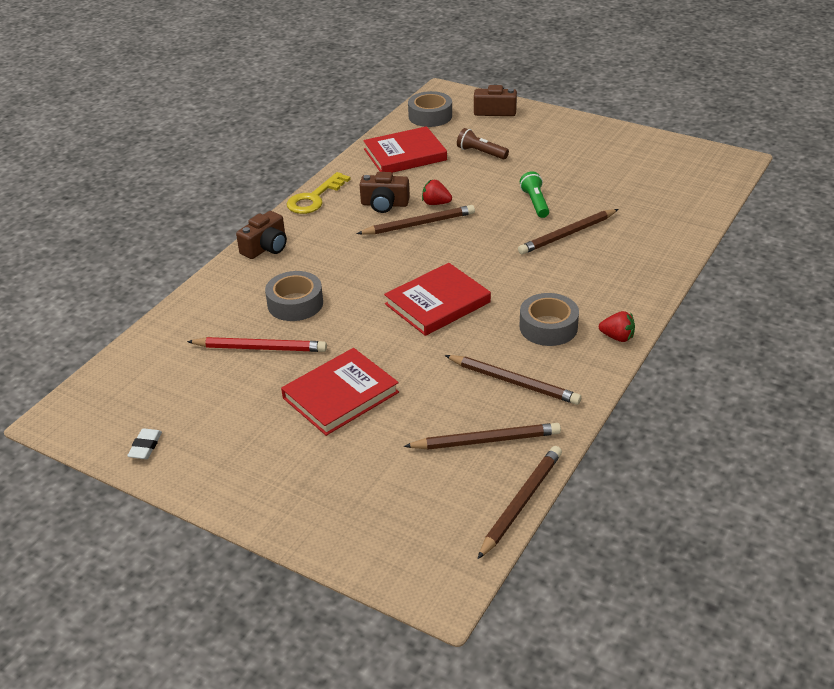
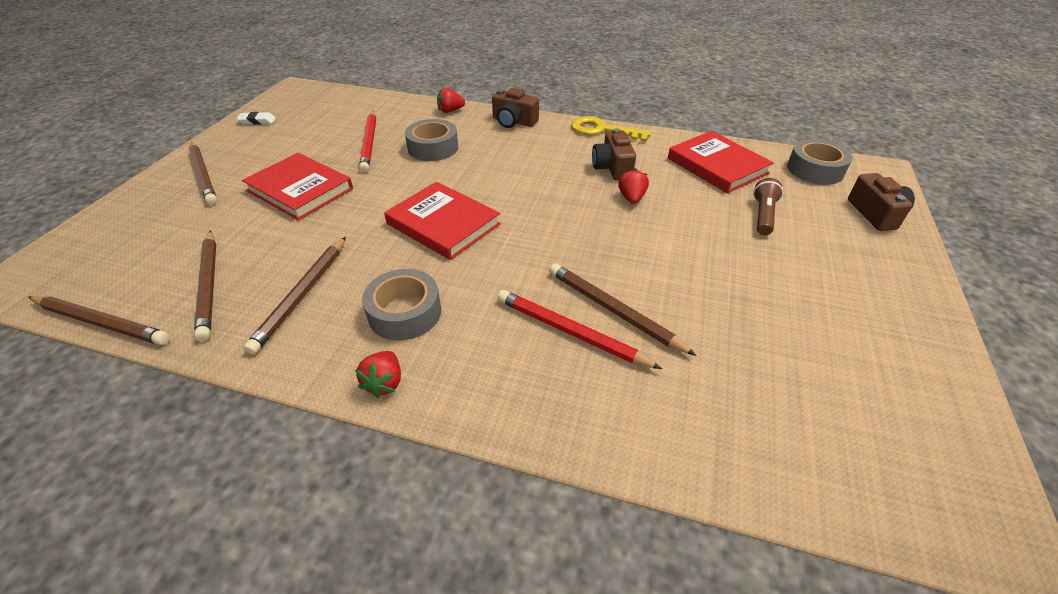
camera: 75 degrees right, 5 degrees up
brown pencil [357,205,475,235] -> brown pencil moved to [189,142,217,205]
green flashlight [520,171,549,218] -> none
none -> red strawberry [437,87,465,113]
none -> red pencil [497,290,662,369]

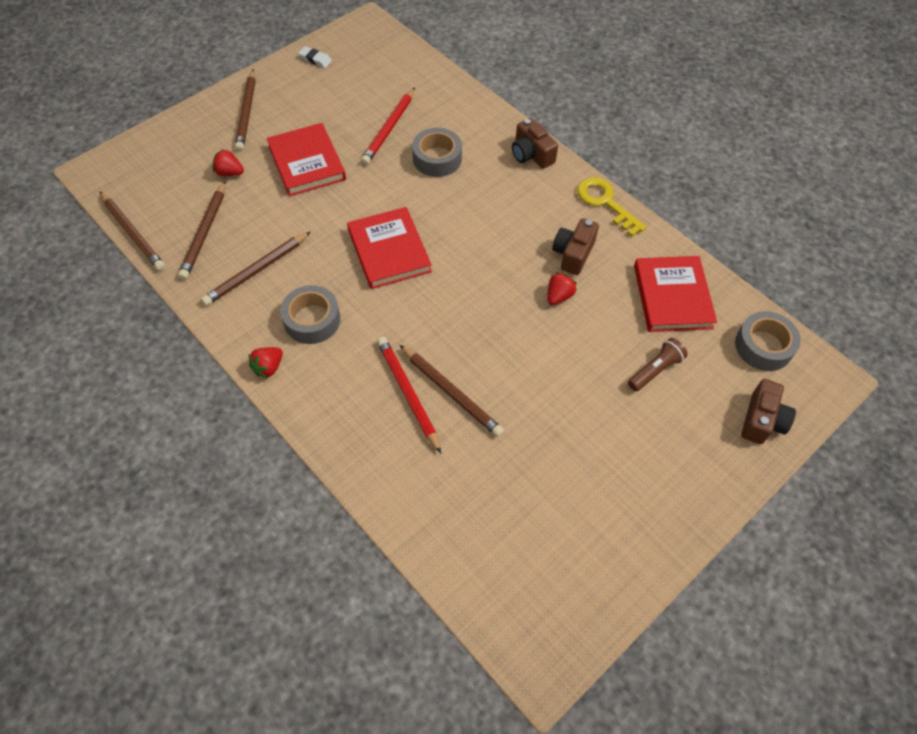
camera: 30 degrees right, 15 degrees up
red strawberry [437,87,465,113] -> red strawberry moved to [212,149,244,176]
brown pencil [549,263,697,356] -> brown pencil turned 150 degrees clockwise [400,345,504,437]

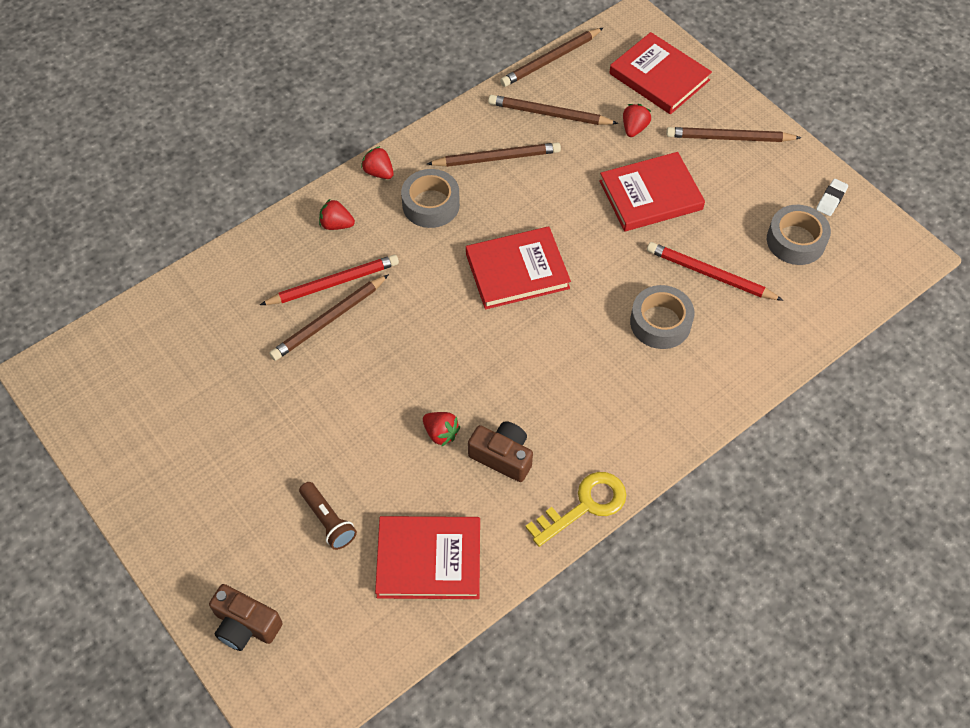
camera: 95 degrees right, 0 degrees up
brown pencil [201,231,311,306] -> brown pencil turned 120 degrees clockwise [427,142,561,167]
brown camera [512,118,558,169] -> none
grey tape [735,311,801,371] -> grey tape moved to [767,205,831,265]
none -> red strawberry [319,199,355,230]
none -> red book [609,32,712,114]

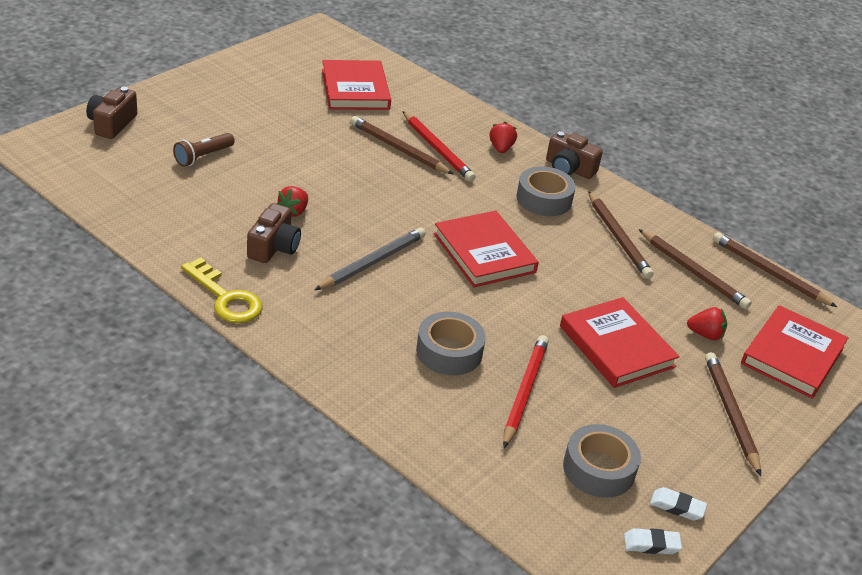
camera: 75 degrees right, 20 degrees down
red strawberry [361,146,394,179] -> brown camera [546,131,603,179]
red book [375,516,480,599] -> red book moved to [322,60,391,110]
brown pencil [488,95,619,125] -> brown pencil turned 135 degrees clockwise [638,229,752,309]
none -> grey pencil [315,227,426,290]
none -> white eraser [624,528,682,554]

